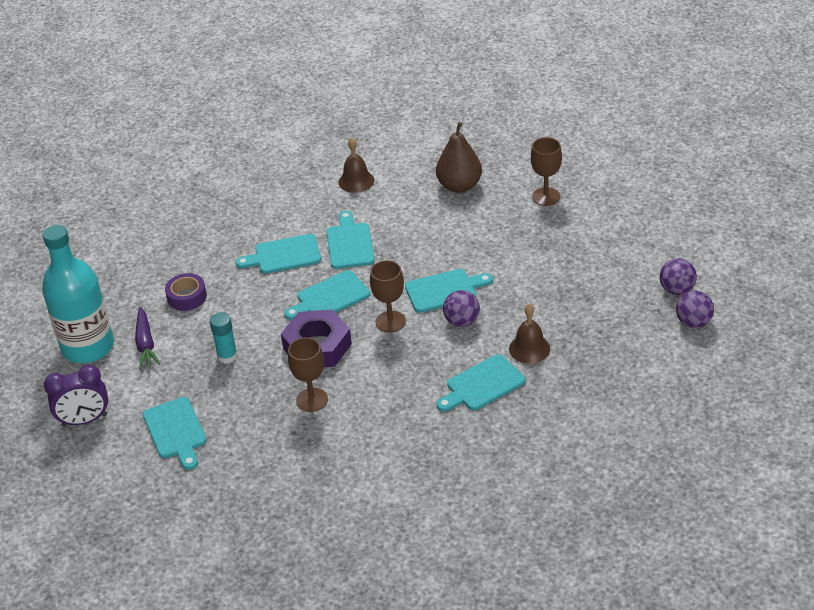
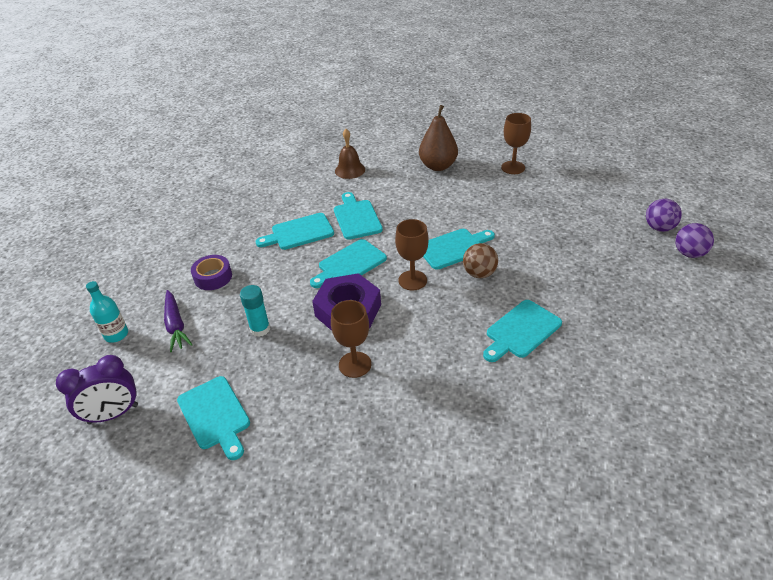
camera: 10 degrees left, 0 degrees up
turquoise bottle [42,225,114,363] -> turquoise bottle [86,281,128,343], size x0.45
purple ball [443,290,480,327] -> brown ball [463,243,498,278]
brown bell [509,303,550,364] -> none

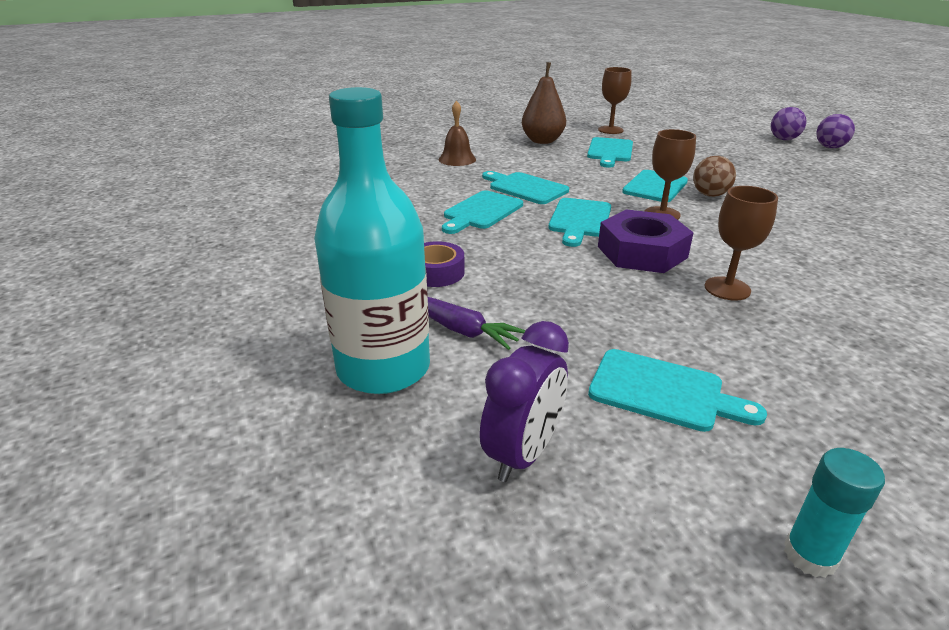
camera: 35 degrees left, 10 degrees down
turquoise bottle [86,281,128,343] -> turquoise bottle [314,87,430,394], size x2.23
turquoise glue stick [240,285,270,337] -> turquoise glue stick moved to [784,448,885,578]
turquoise cutting board [483,300,562,362] -> turquoise cutting board moved to [587,137,633,168]

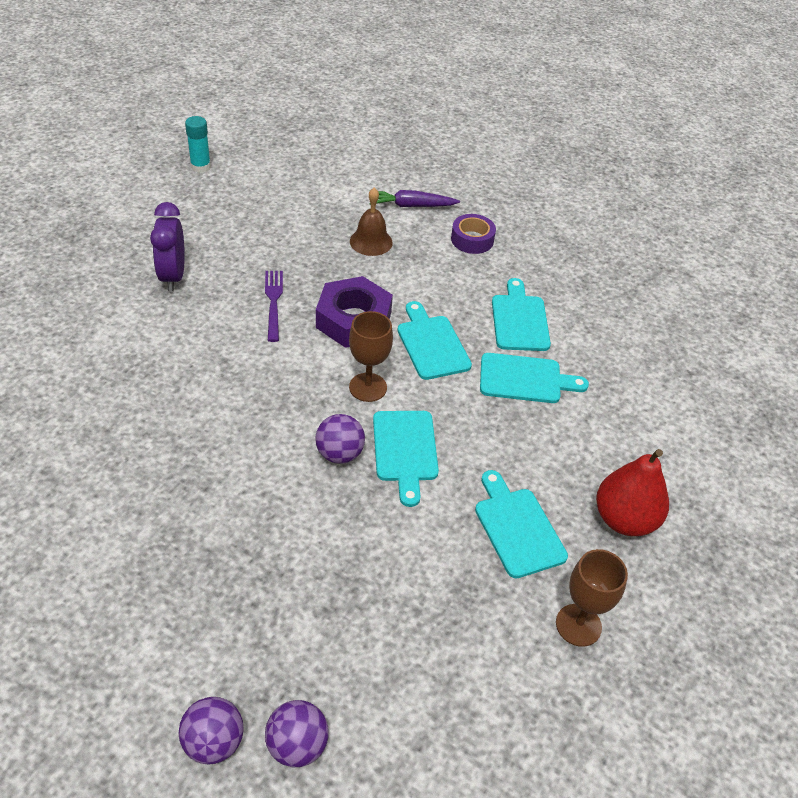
camera: 140 degrees right, 15 degrees up
turquoise bottle [314,87,430,394] -> none
brown bell [439,101,476,166] -> brown bell moved to [350,188,393,256]
purple clock [480,321,569,482] -> purple clock moved to [150,202,185,291]
brown pear [522,62,566,144] -> red pear [596,449,669,536]
turquoise cutting board [588,349,767,432] -> none
brown ball [693,156,736,197] -> purple ball [315,414,365,464]
brown goblet [705,186,778,300] -> purple fork [265,271,283,342]

